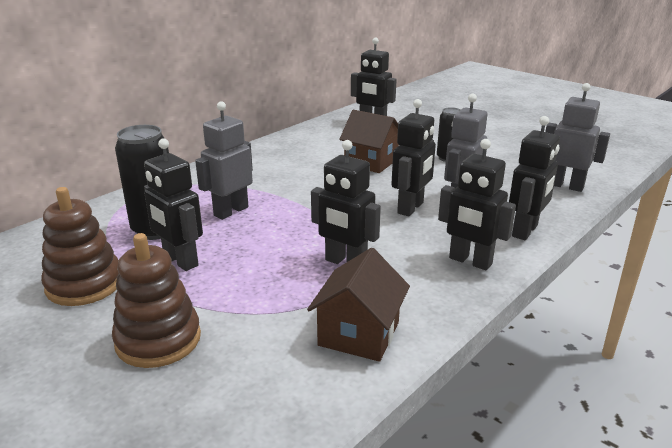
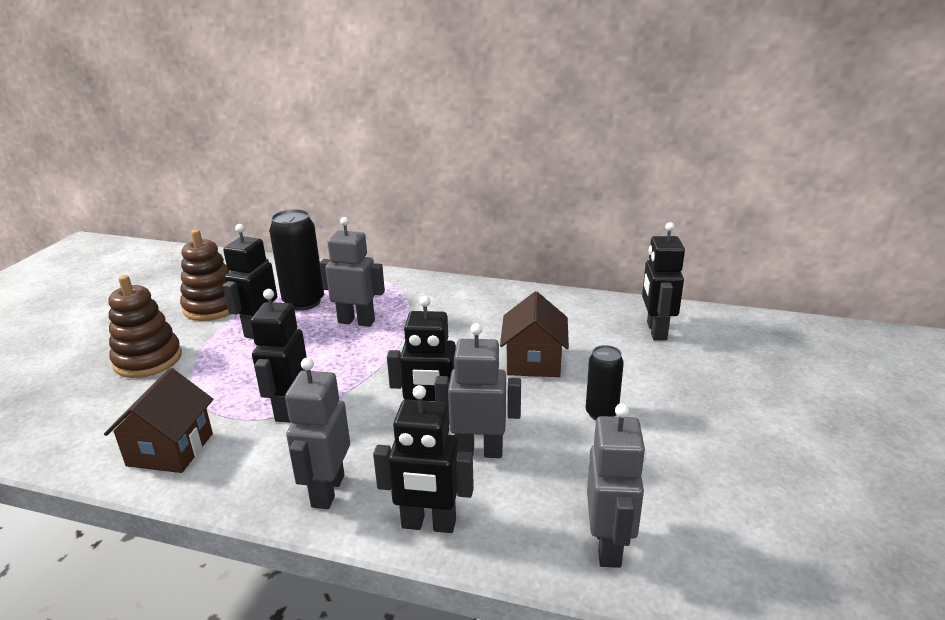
camera: 65 degrees right, 0 degrees up
brown house [307,248,410,362] -> brown house turned 75 degrees counterclockwise [104,368,213,473]
black robot [438,139,516,270] -> grey robot [285,358,350,509]

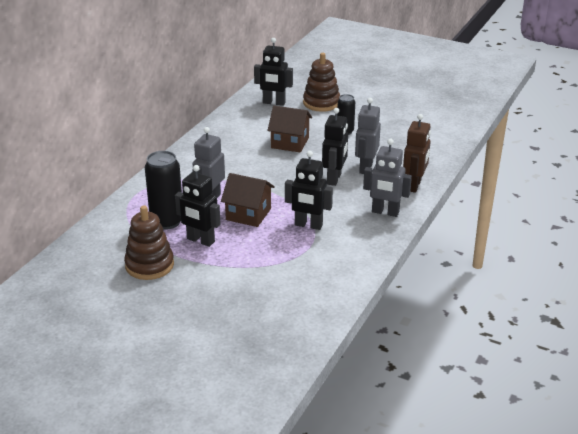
camera: 80 degrees left, 5 degrees up
brown house [104,368,213,473] -> brown house moved to [221,173,275,227]
brown stacking toy [108,275,182,378] -> brown stacking toy moved to [303,53,340,112]
black robot [373,385,474,533] -> brown robot [403,114,431,193]
grey robot [587,403,646,568] -> none

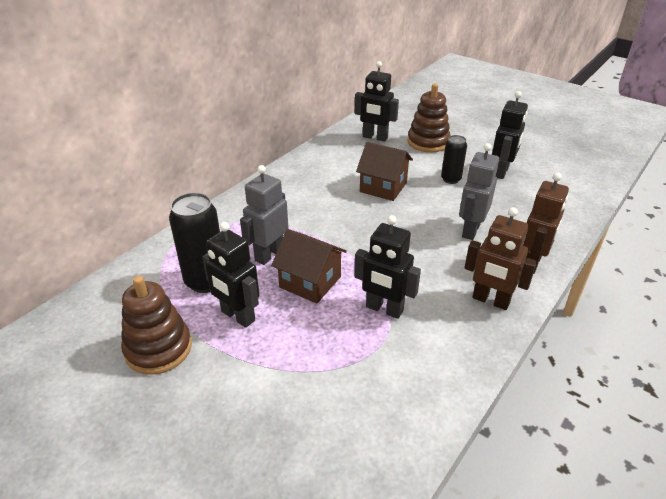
camera: 10 degrees right, 5 degrees up
black robot [322,108,348,186] -> black robot moved to [492,91,528,179]
grey robot [363,139,412,217] -> brown robot [464,207,537,310]

